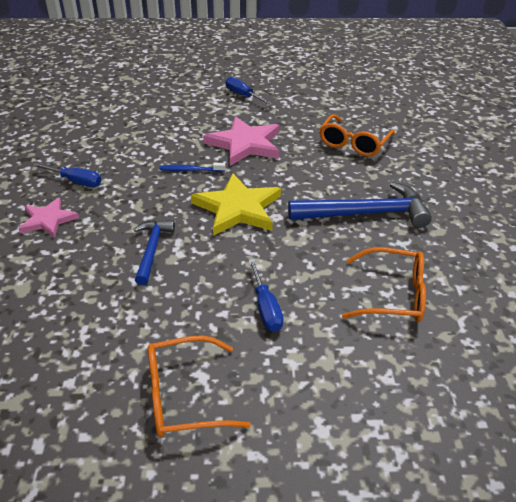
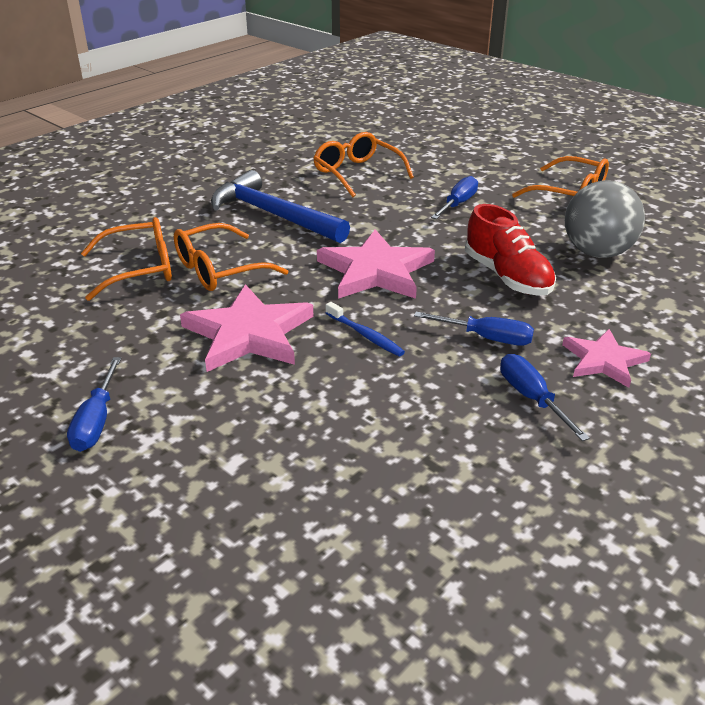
camera: 135 degrees left, 5 degrees down
blue hammer [133,220,175,285] -> red shoe [465,204,556,296]
yellow star [191,173,281,236] -> pink star [317,229,435,299]
none -> orange glasses [174,223,288,291]
none -> blue screwdriver [414,312,534,346]
none -> grey ball [565,180,645,258]

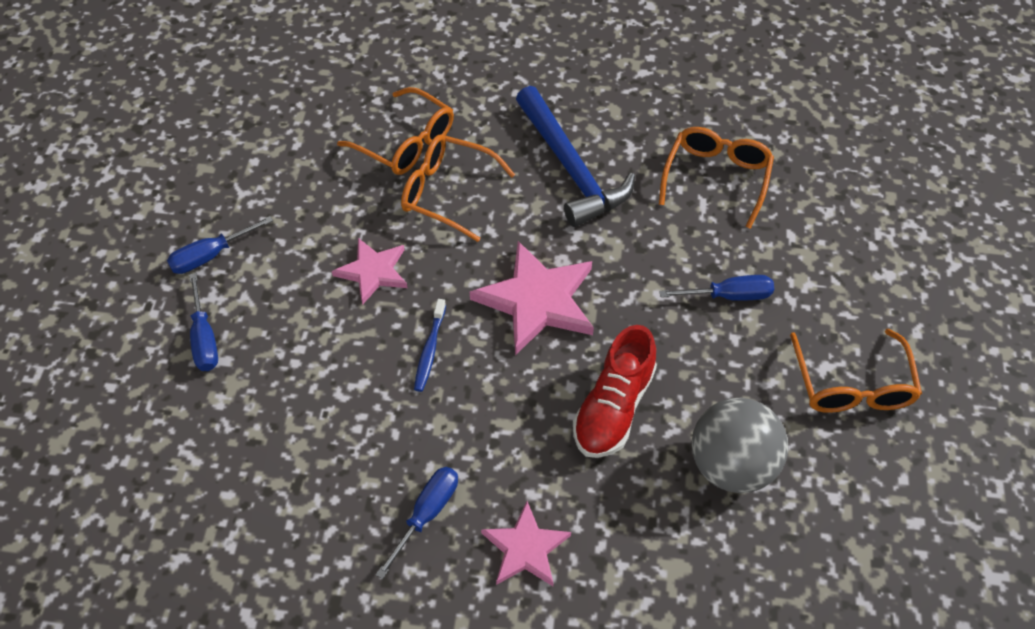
camera: 55 degrees right, 20 degrees up
pink star [180,284,314,372] -> pink star [332,238,407,305], size x0.61
blue hammer [211,170,350,243] -> blue hammer turned 150 degrees clockwise [516,86,635,227]
blue screwdriver [414,312,534,346] -> blue screwdriver moved to [189,273,218,371]

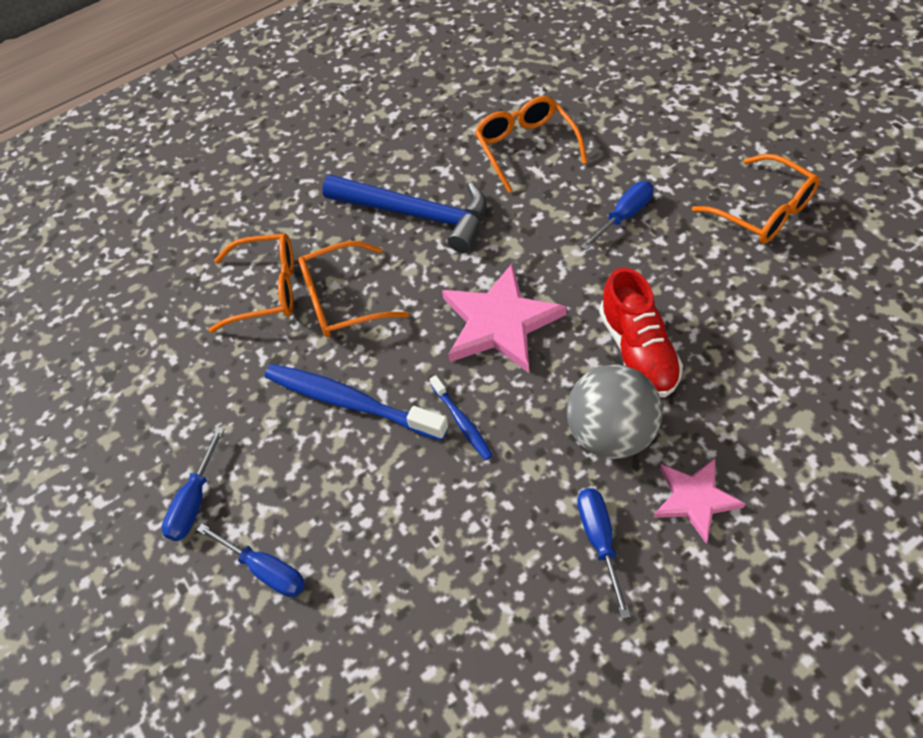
camera: 35 degrees left, 0 degrees up
pink star [332,238,407,305] -> blue toothbrush [265,364,449,441]
grey ball [692,398,789,493] -> grey ball moved to [567,365,663,459]

